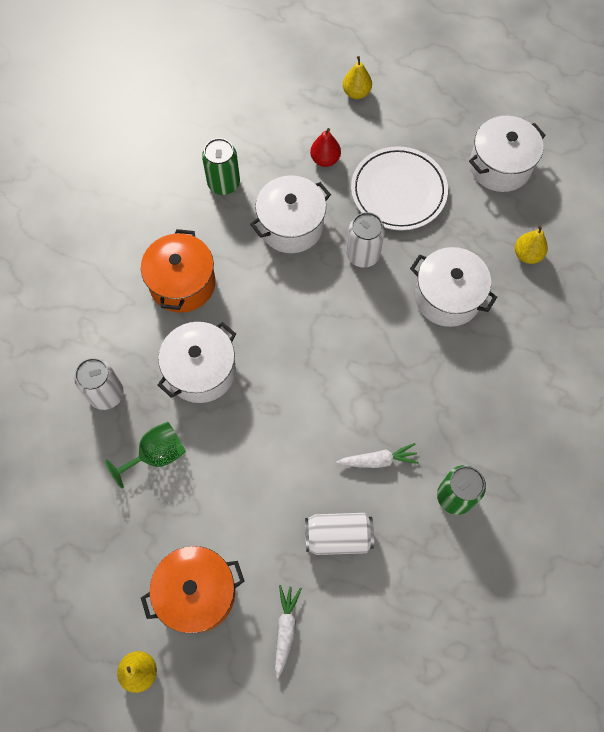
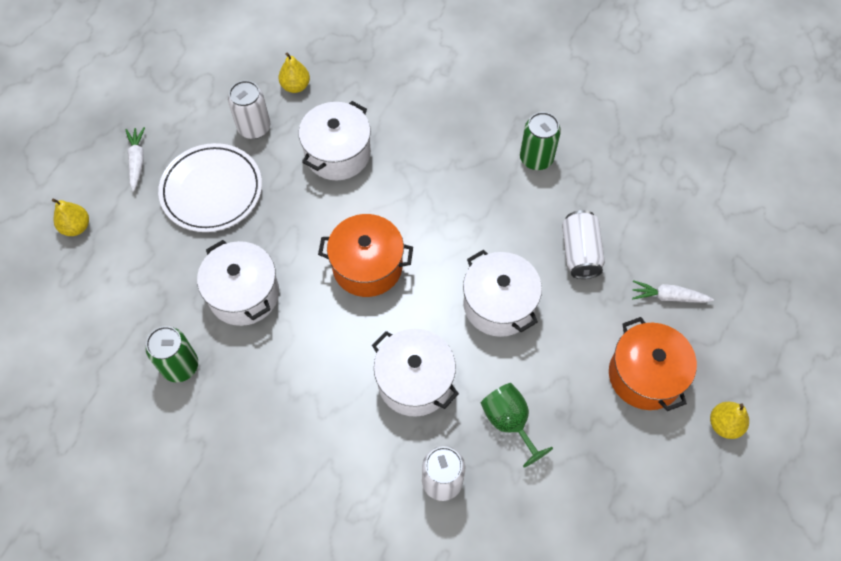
camera: 90 degrees left, 5 degrees down
orange pot [141,229,216,313] -> orange pot moved to [318,214,413,297]
red pear [310,128,341,167] -> none
white carrot [336,443,419,468] -> white carrot moved to [125,127,145,192]
white can [346,212,385,267] -> white can moved to [228,80,270,139]
white pot [469,116,546,192] -> white pot moved to [463,250,542,337]

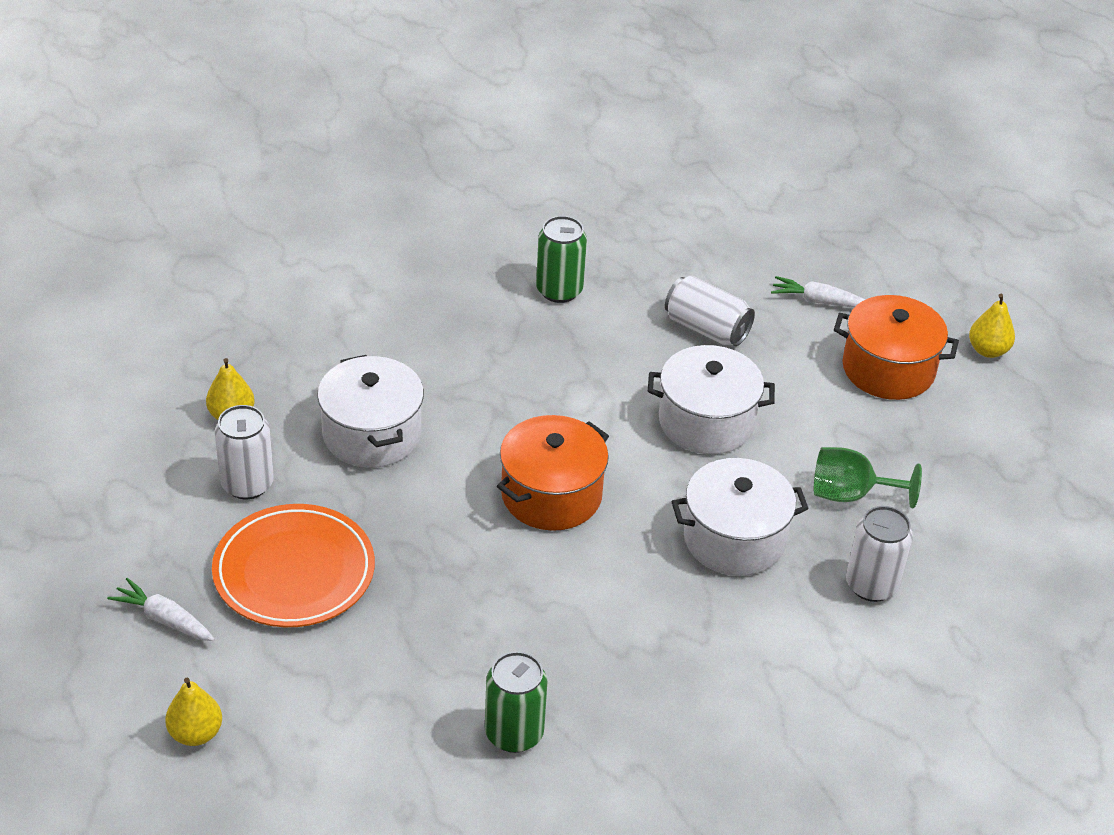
camera: 55 degrees left, 20 degrees down
white plate [158,143,262,232] -> orange plate [212,504,375,627]
white pot [197,240,279,326] -> none
white carrot [632,280,714,303] -> white carrot turned 60 degrees clockwise [771,276,865,308]

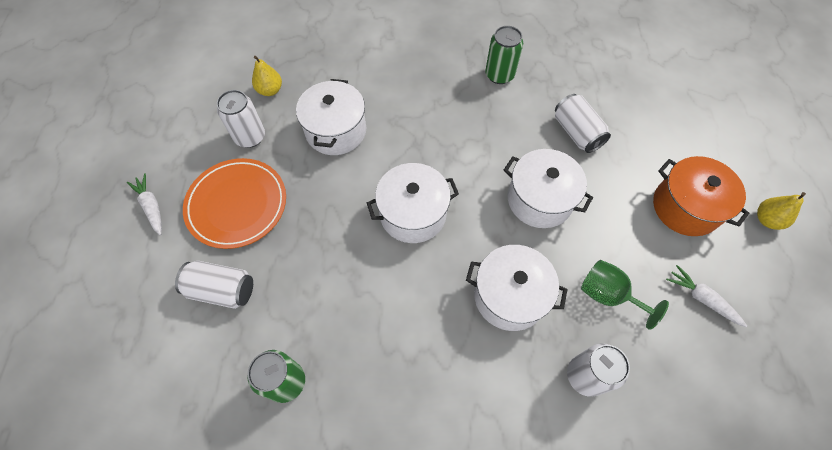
camera: 30 degrees right, 20 degrees up
yellow pear [165,678,222,746] -> none
orange pot [497,415,609,531] -> white pot [367,163,459,243]
white carrot [771,276,865,308] -> white carrot moved to [666,265,747,327]
none -> white can [175,261,253,309]

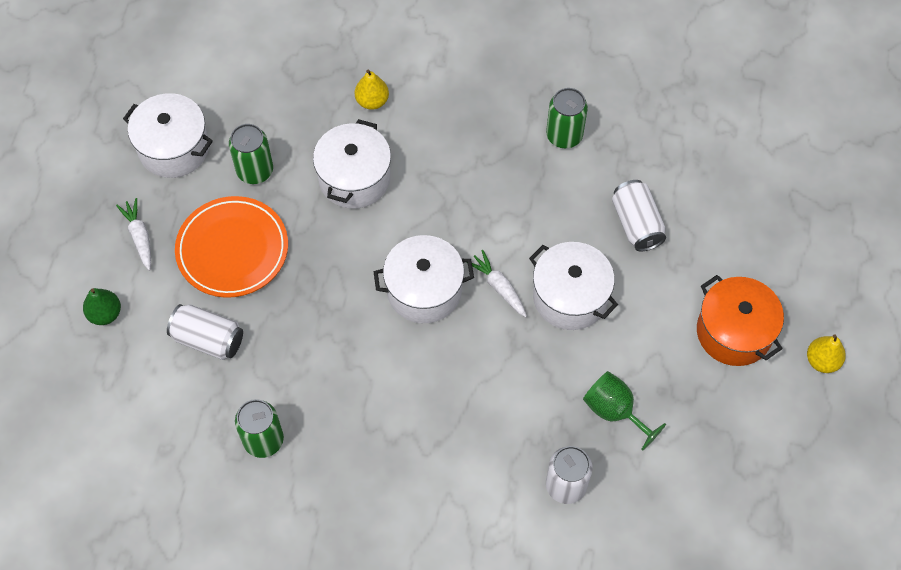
camera: 10 degrees right, 0 degrees up
white can [217,90,265,148] -> green can [229,124,273,184]
yellow pear [252,56,282,96] -> yellow pear moved to [355,70,389,110]
white pot [466,245,568,331] -> white pot moved to [123,93,213,178]
white carrot [666,265,747,327] -> white carrot moved to [466,250,527,317]
none -> green pear [83,288,121,325]

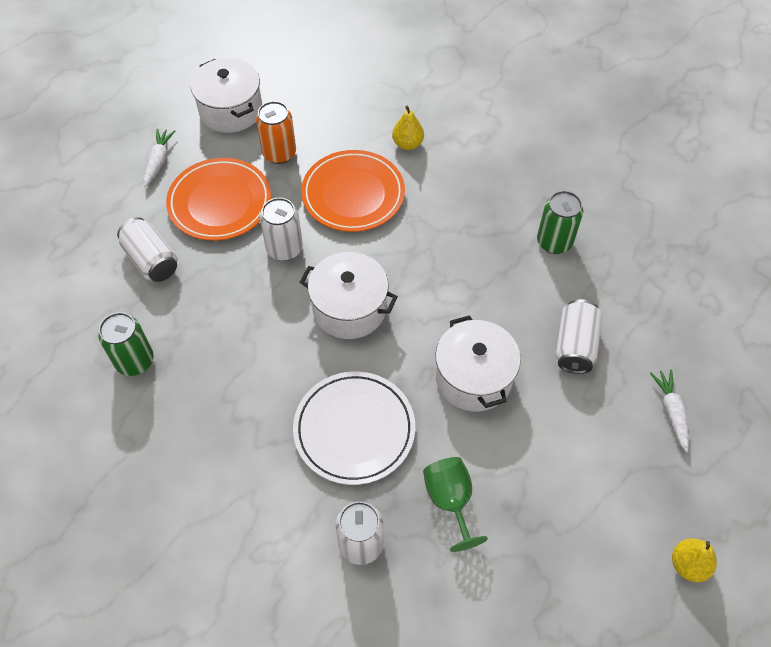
camera: 30 degrees right, 5 degrees down
green pear [83,288,121,325] -> none
green can [229,124,273,184] -> orange can [256,101,296,164]
white pot [313,119,391,209] -> orange plate [301,150,405,232]
white carrot [466,250,527,317] -> white carrot moved to [650,369,689,453]
orange pot [697,275,784,366] -> none
none -> white can [260,198,303,261]
none -> white plate [293,372,415,485]

